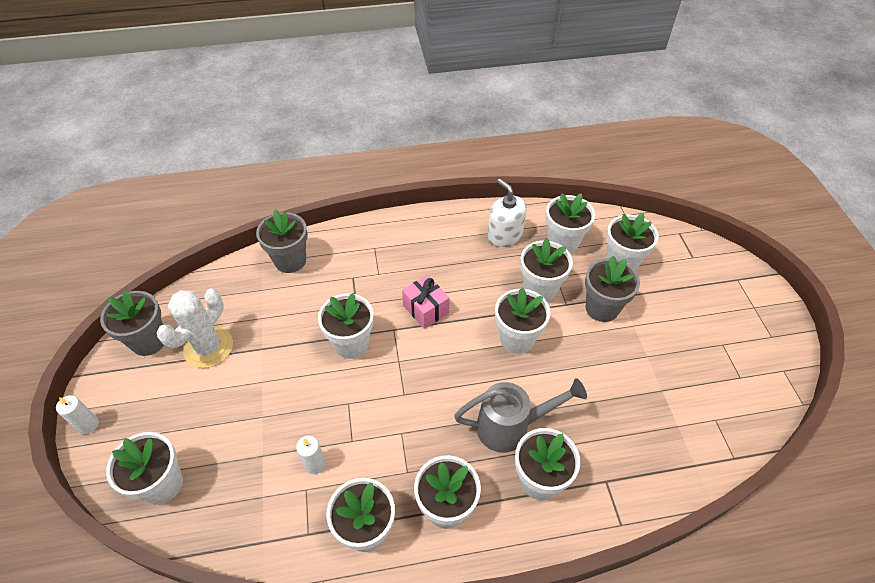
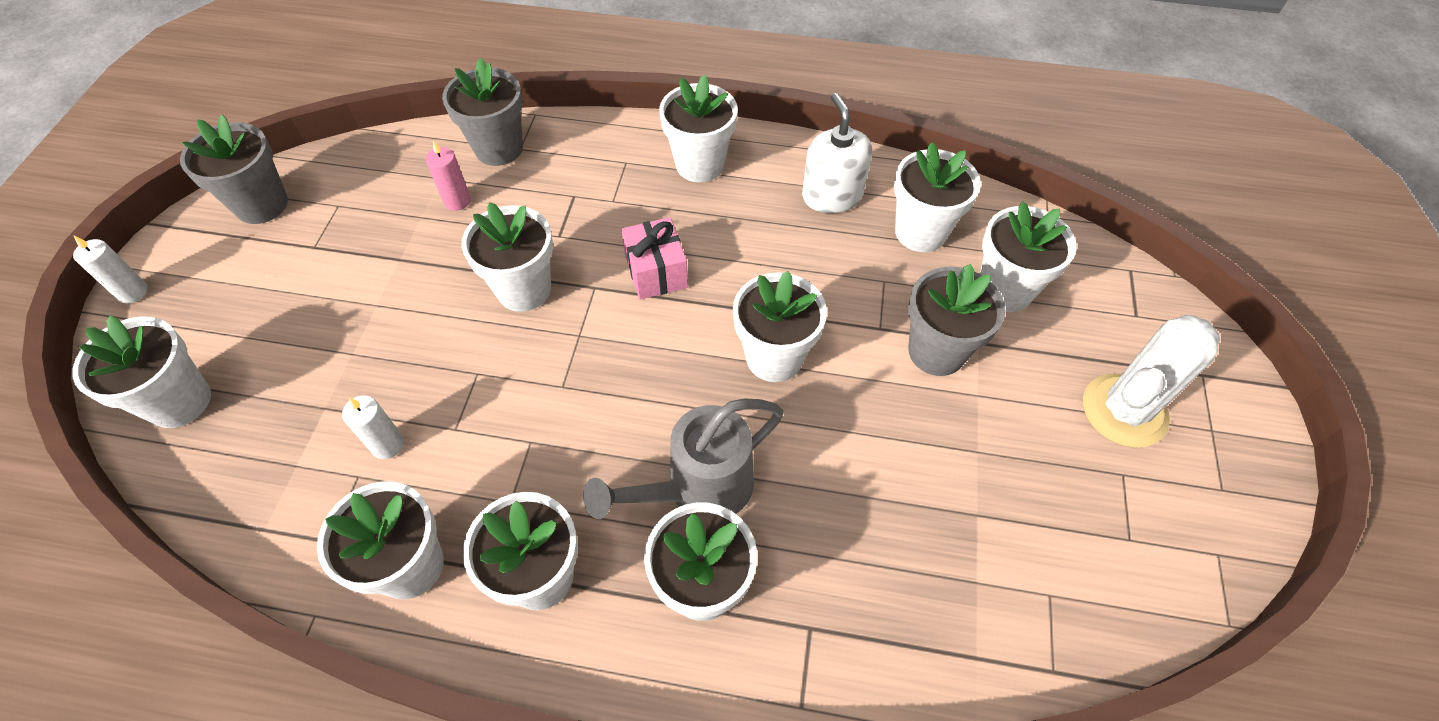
camera: 20 degrees right, 5 degrees up
white cactus [157,288,233,368] -> white cactus moved to [1083,315,1220,448]
grey watering can [454,378,587,453] -> grey watering can turned 135 degrees clockwise [583,399,783,519]
white flower pot [520,238,573,302] -> white flower pot moved to [659,74,738,182]
none -> pink candle [426,141,471,211]

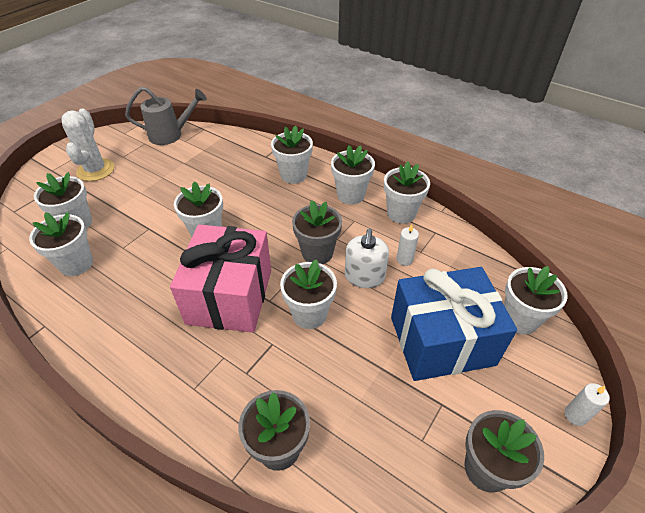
camera: 155 degrees left, 10 degrees down
pink candle [426,141,471,211] -> none
grey watering can [583,399,783,519] -> grey watering can moved to [125,87,207,145]
pink gift [621,217,688,300] -> pink gift [170,225,271,333], size x2.16
white flower pot [659,74,738,182] -> none
white soap dispenser [802,93,872,213] -> white soap dispenser moved to [345,229,389,288]
grey flower pot [908,264,1006,376] -> grey flower pot moved to [292,200,342,264]
white cactus [1083,315,1220,448] -> white cactus turned 75 degrees counterclockwise [61,108,115,181]
none -> blue gift [391,267,517,381]

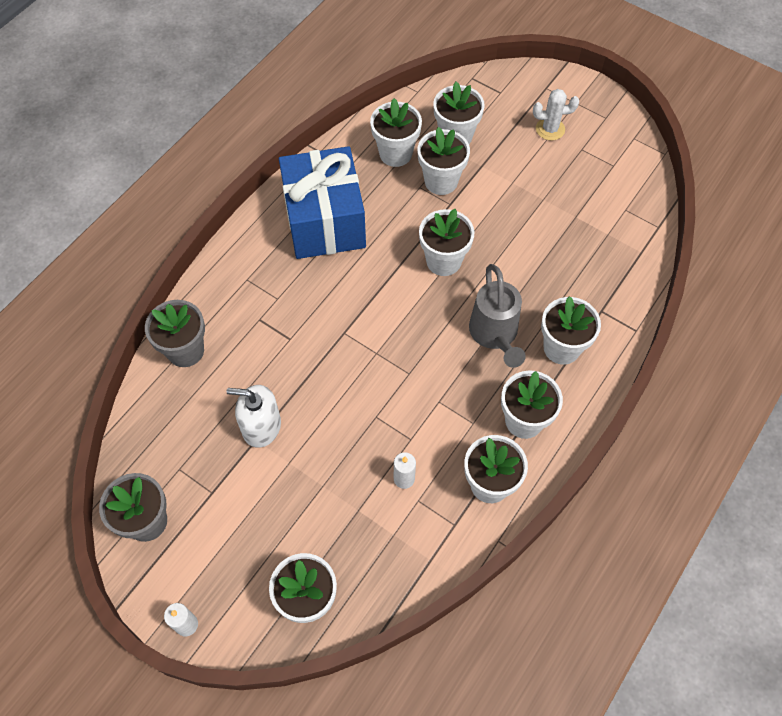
camera: 90 degrees right, 15 degrees up
white cactus [61,108,115,181] -> white cactus [533,89,579,141], size x0.65
grey watering can [125,87,207,145] -> grey watering can moved to [469,264,526,368]
pink gift [170,225,271,333] -> none
white flower pot [280,259,337,329] -> white flower pot moved to [417,127,470,195]
grey flower pot [292,200,342,264] -> none
white soap dispenser [345,229,389,288] -> white soap dispenser moved to [226,385,281,448]
blue gift [391,267,517,381] -> blue gift moved to [279,146,366,259]

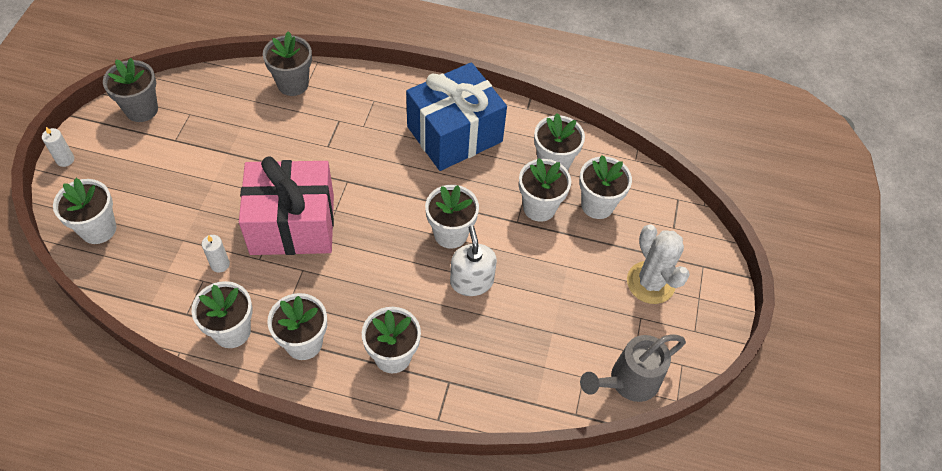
camera: 65 degrees right, 5 degrees down
white soap dispenser [226,385,281,448] -> white soap dispenser moved to [450,225,497,296]
grey watering can [469,264,526,368] -> grey watering can moved to [580,334,686,402]
white cactus [533,89,579,141] -> white cactus [627,224,690,304], size x1.54
none -> pink gift [239,156,334,255]

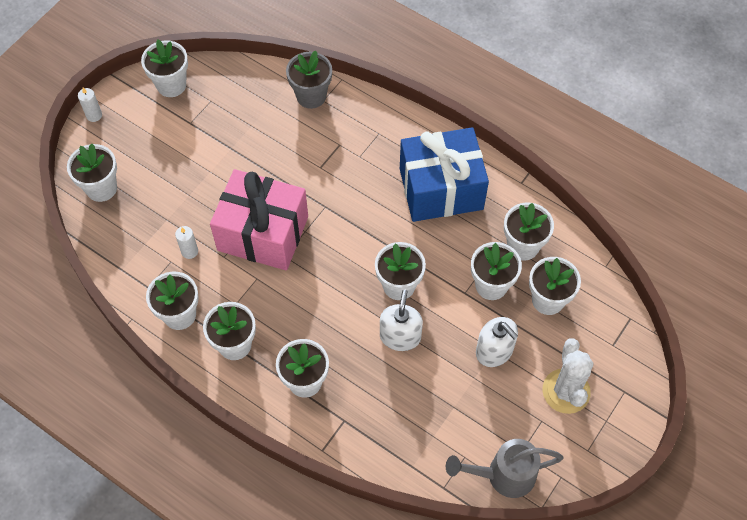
camera: 25 degrees right, 5 degrees up
grey flower pot [103,58,158,122] -> white flower pot [141,39,188,97]
none -> white soap dispenser [476,317,518,367]

